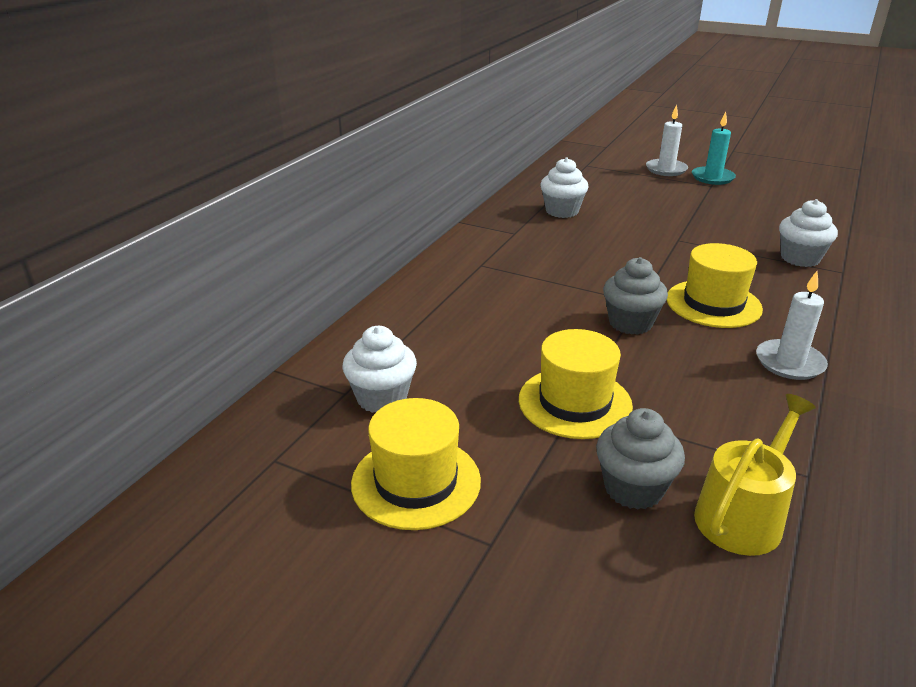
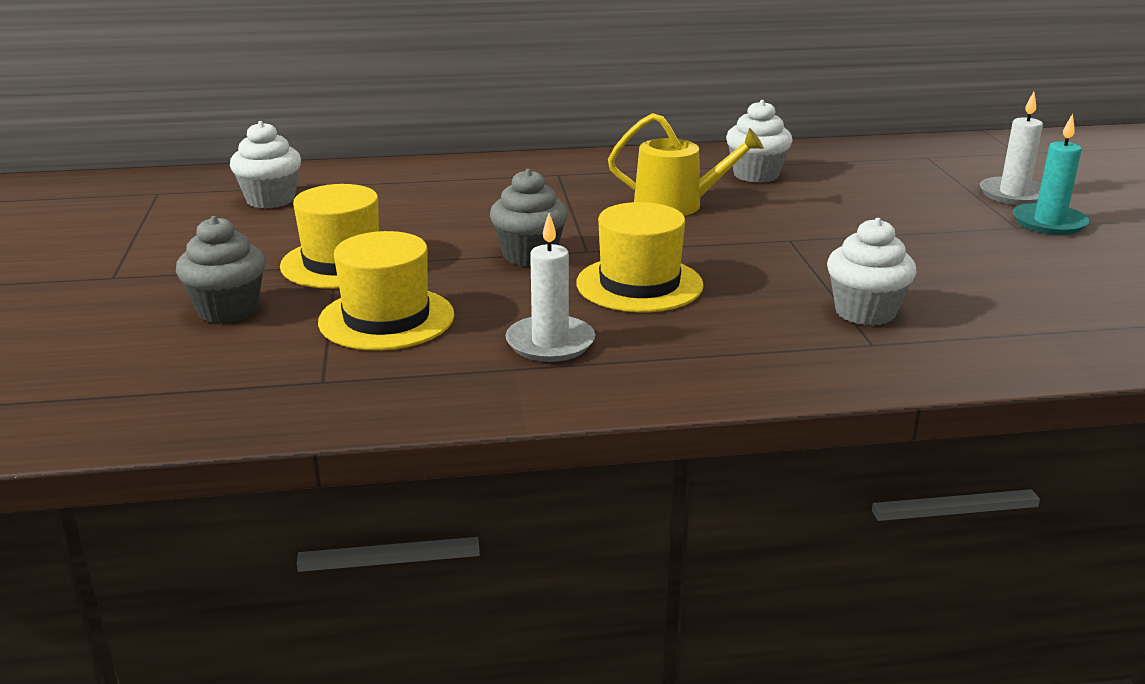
camera: 55 degrees right, 5 degrees down
yellow hat [351,398,481,530] -> yellow hat moved to [318,231,454,351]
yellow watering can [694,394,816,556] -> yellow watering can moved to [608,113,764,216]

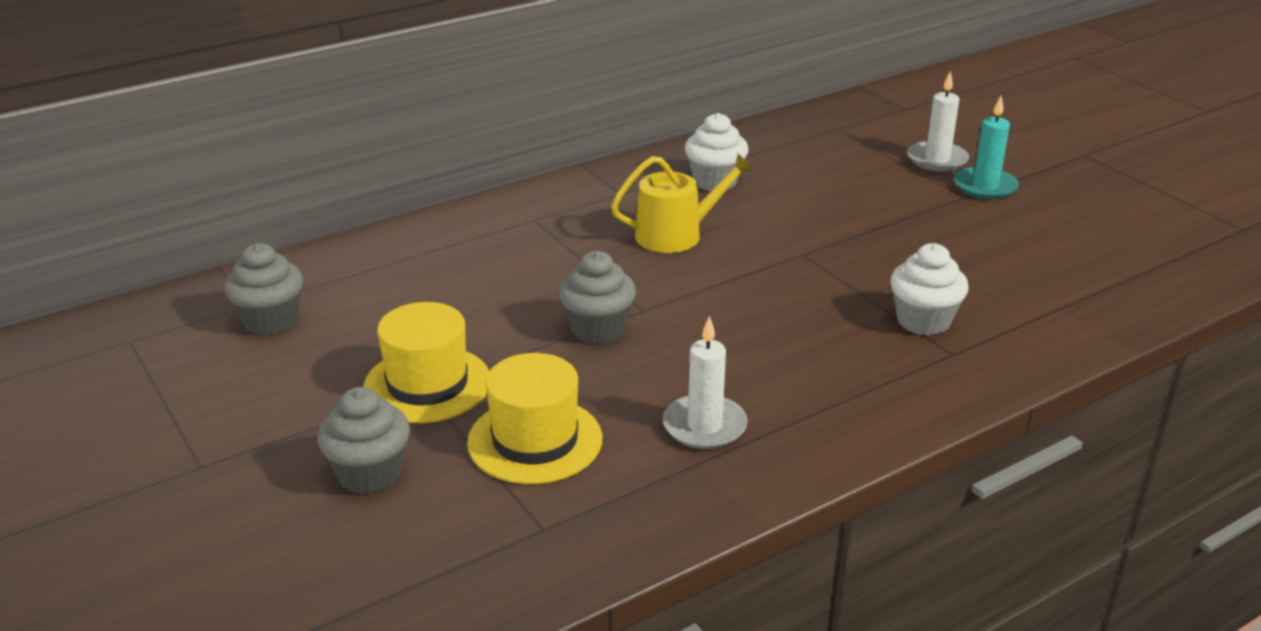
camera: 25 degrees left, 5 degrees up
white cupcake [230,121,301,209] -> grey cupcake [224,243,303,335]
yellow hat [576,202,704,312] -> none

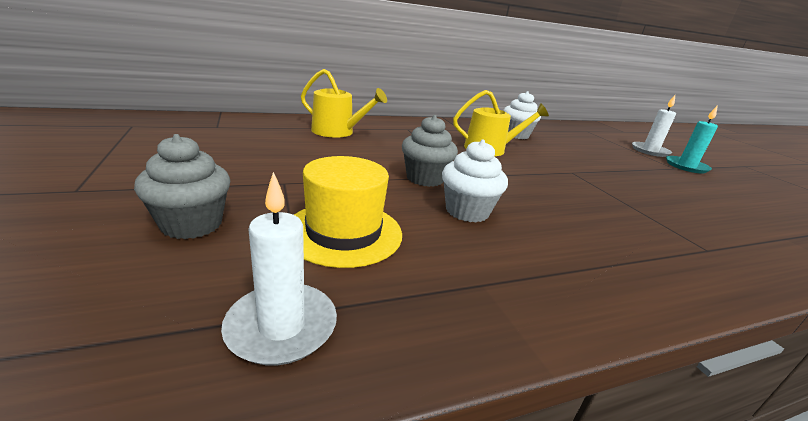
camera: 10 degrees right, 5 degrees down
grey cupcake [224,243,303,335] -> none
yellow hat [363,302,489,423] -> none
white candle [663,316,748,449] -> white candle moved to [221,172,337,365]
white cupcake [890,243,969,336] -> white cupcake moved to [442,140,508,222]
none -> yellow watering can [301,69,387,138]

